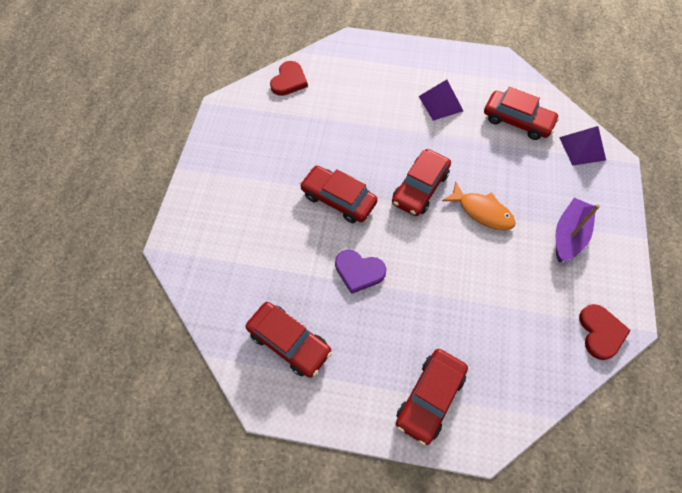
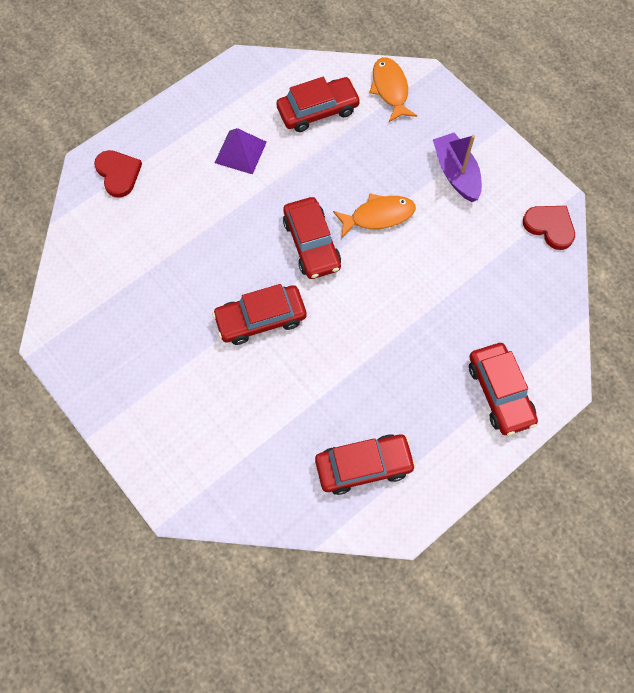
camera: 50 degrees left, 5 degrees up
red heart [270,61,308,96] -> red heart moved to [94,150,142,198]
purple heart [335,250,386,294] -> none
purple pyramid [559,126,606,166] -> orange fish [369,57,417,122]

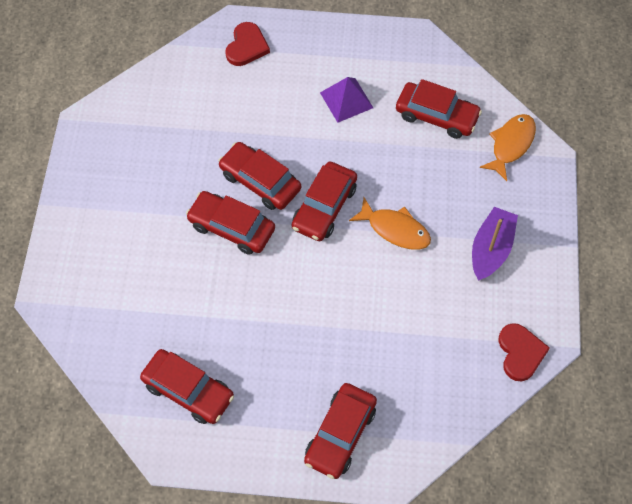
camera: 45 degrees right, 5 degrees down
none -> red car [218,142,301,210]

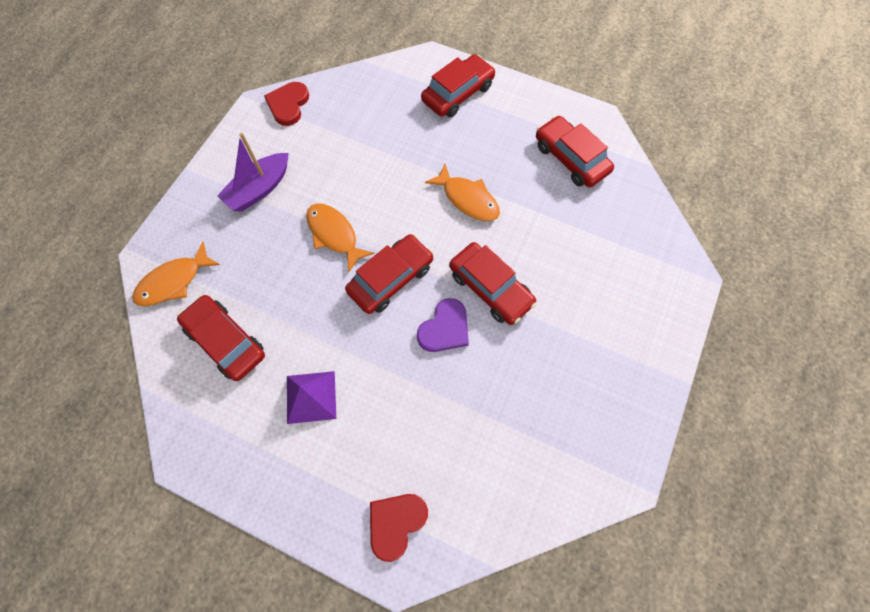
camera: 160 degrees left, 5 degrees up
red car [218,142,301,210] -> purple heart [417,298,469,352]
none -> orange fish [425,164,500,221]

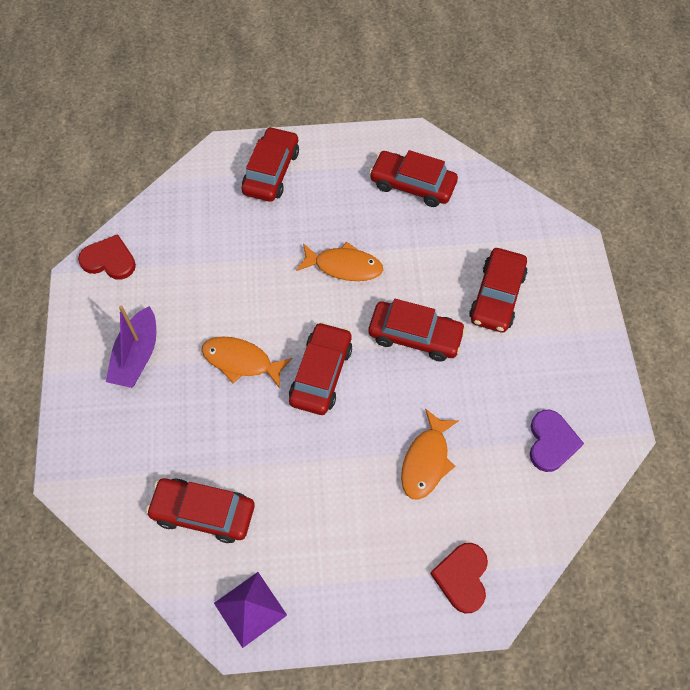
camera: 30 degrees left, 5 degrees down
orange fish [132,242,220,306] -> orange fish moved to [401,408,459,500]
red heart [264,82,309,126] -> red heart turned 120 degrees clockwise [78,234,136,280]
purple pyramid [287,371,336,424] -> purple pyramid moved to [214,572,287,648]
purple heart [417,298,469,352] -> purple heart moved to [530,410,584,472]
none -> red car [469,248,528,332]

